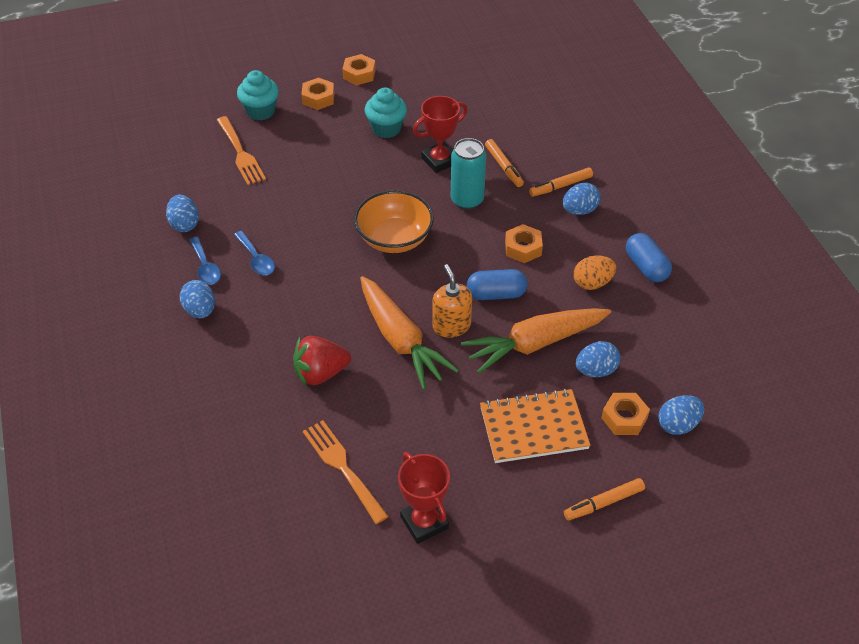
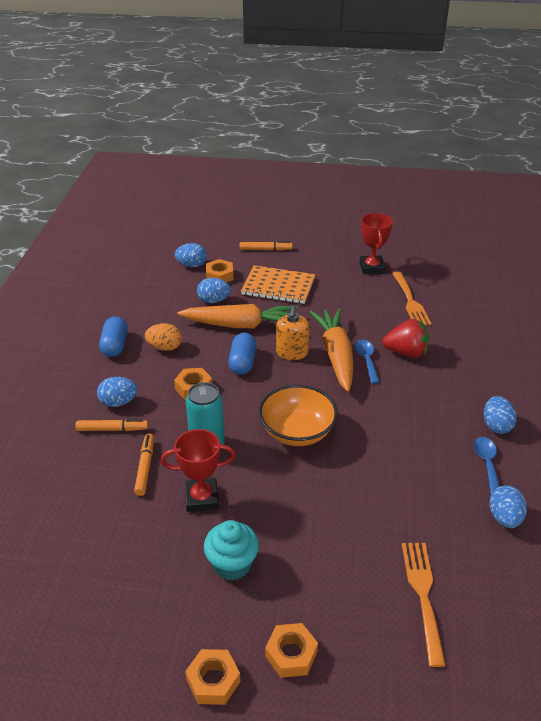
camera: 155 degrees left, 10 degrees down
blue spoon [234,231,275,275] -> blue spoon moved to [355,340,380,384]
turquoise cupcake [237,70,279,121] -> none
blue capsule [467,269,528,300] -> blue capsule turned 75 degrees clockwise [228,333,256,375]

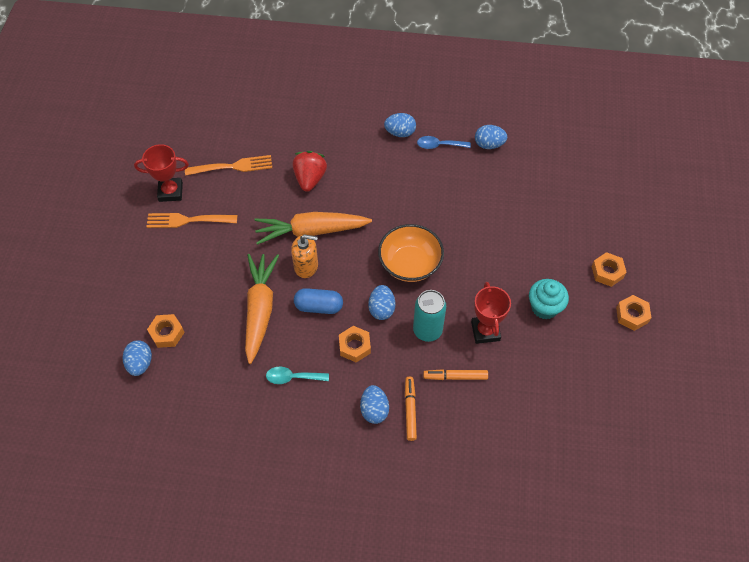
camera: 90 degrees left, 20 degrees up
blue capsule [99,316,128,357] -> none
orange egg [145,323,182,351] -> turquoise spoon [266,367,329,384]
blue egg [197,278,231,303] -> blue egg moved to [369,285,395,320]
orange marker [240,241,293,250] -> none
orange notebook [241,265,315,304] -> none
blue spoon [355,340,380,384] -> none
orange fork [402,543,446,667] -> orange fork moved to [147,213,237,228]

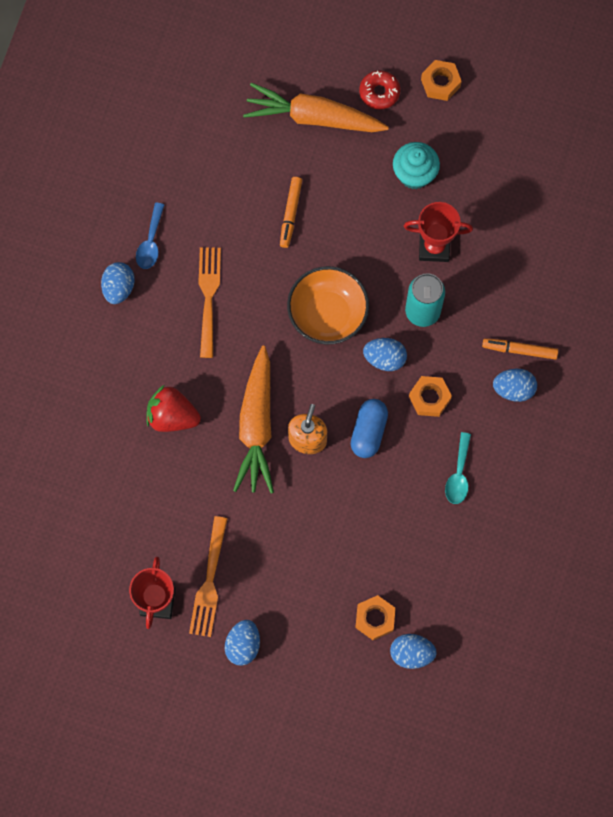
camera: 80 degrees left, 15 degrees up
orange fork [185,155,272,176] -> orange fork moved to [198,247,221,358]
orange carrot [245,254,279,364] -> orange carrot moved to [243,83,389,132]
orange marker [423,369,488,380] -> orange marker moved to [280,177,302,248]
blue egg [475,125,507,149] -> blue egg moved to [225,620,260,666]
orange nut [591,252,627,287] -> red donut [359,70,400,110]

